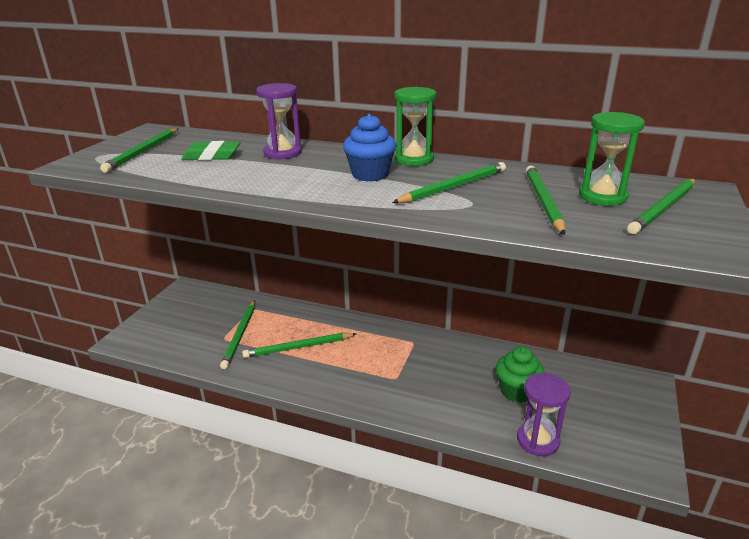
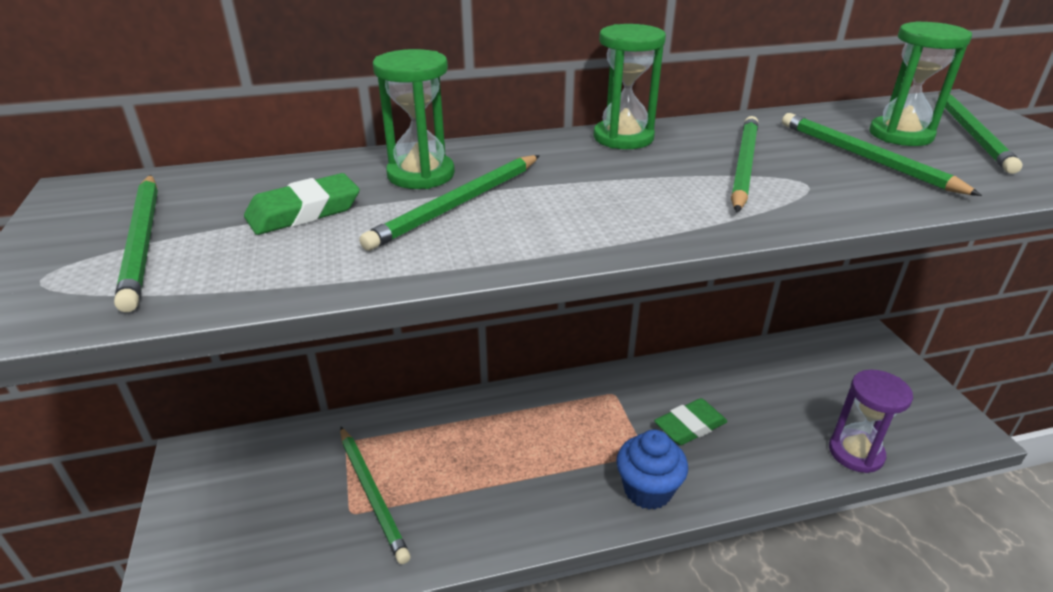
camera: 35 degrees left, 5 degrees up
green pencil [242,333,356,358] -> green pencil moved to [359,155,540,251]
purple hourglass [256,83,302,159] -> green hourglass [373,49,455,189]
blue cupcake [343,114,397,182] -> blue cupcake moved to [616,430,688,510]
green cupcake [496,346,544,403] -> none
none -> green eraser [654,398,727,445]

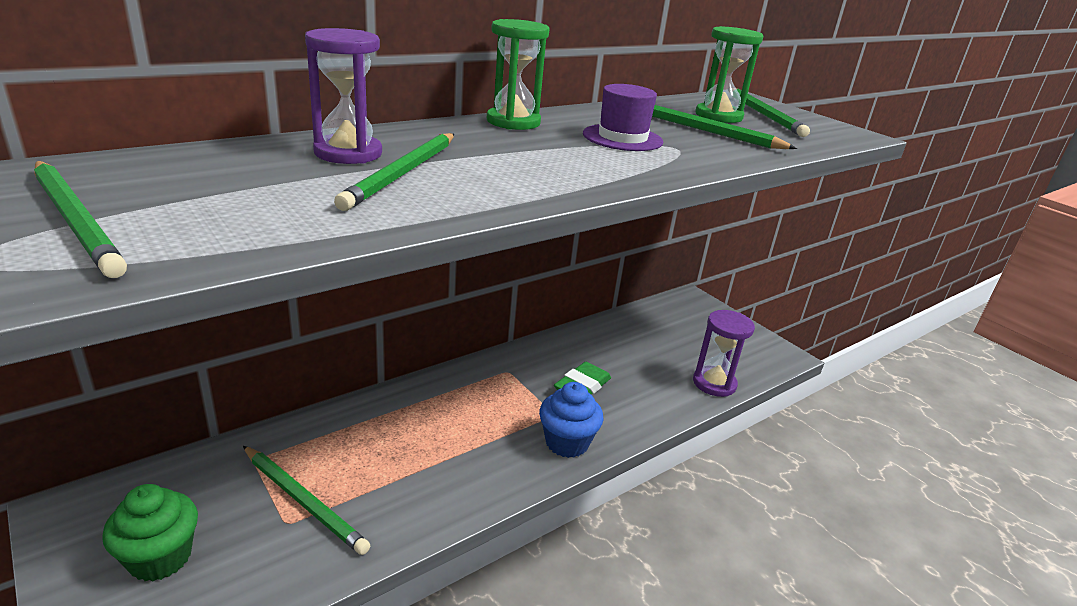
camera: 25 degrees left, 5 degrees down
green eraser [244,173,360,235] -> none
green hourglass [373,49,455,189] -> purple hourglass [305,28,382,164]
green pencil [731,116,758,213] -> purple hat [583,84,663,151]
none -> green cupcake [102,484,198,581]

